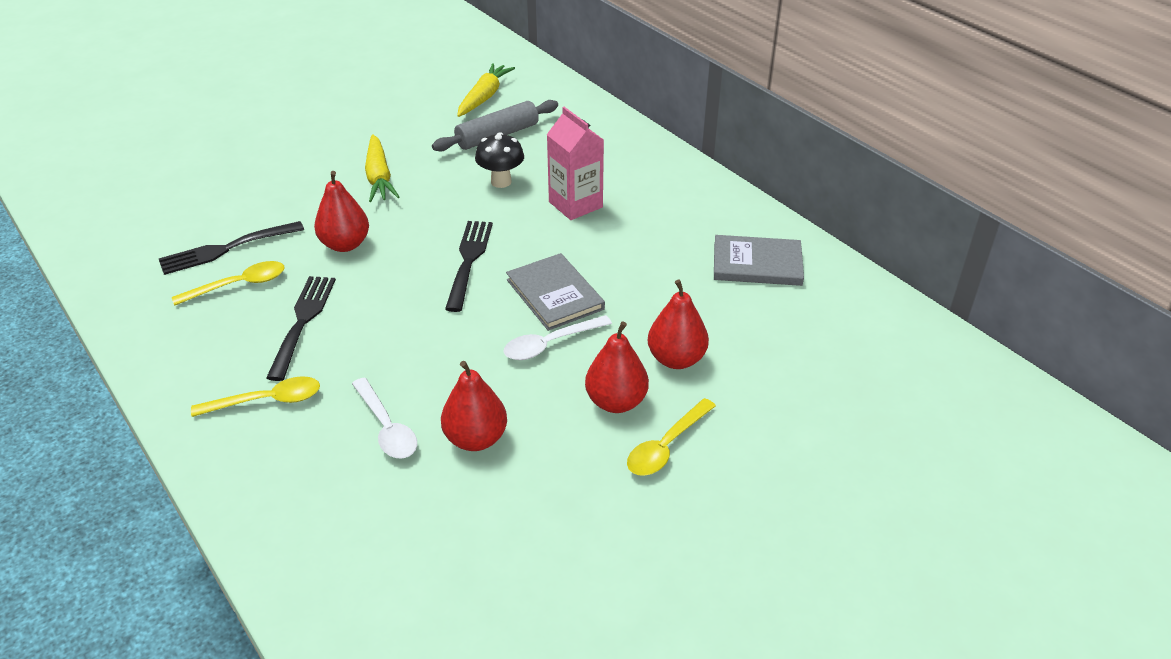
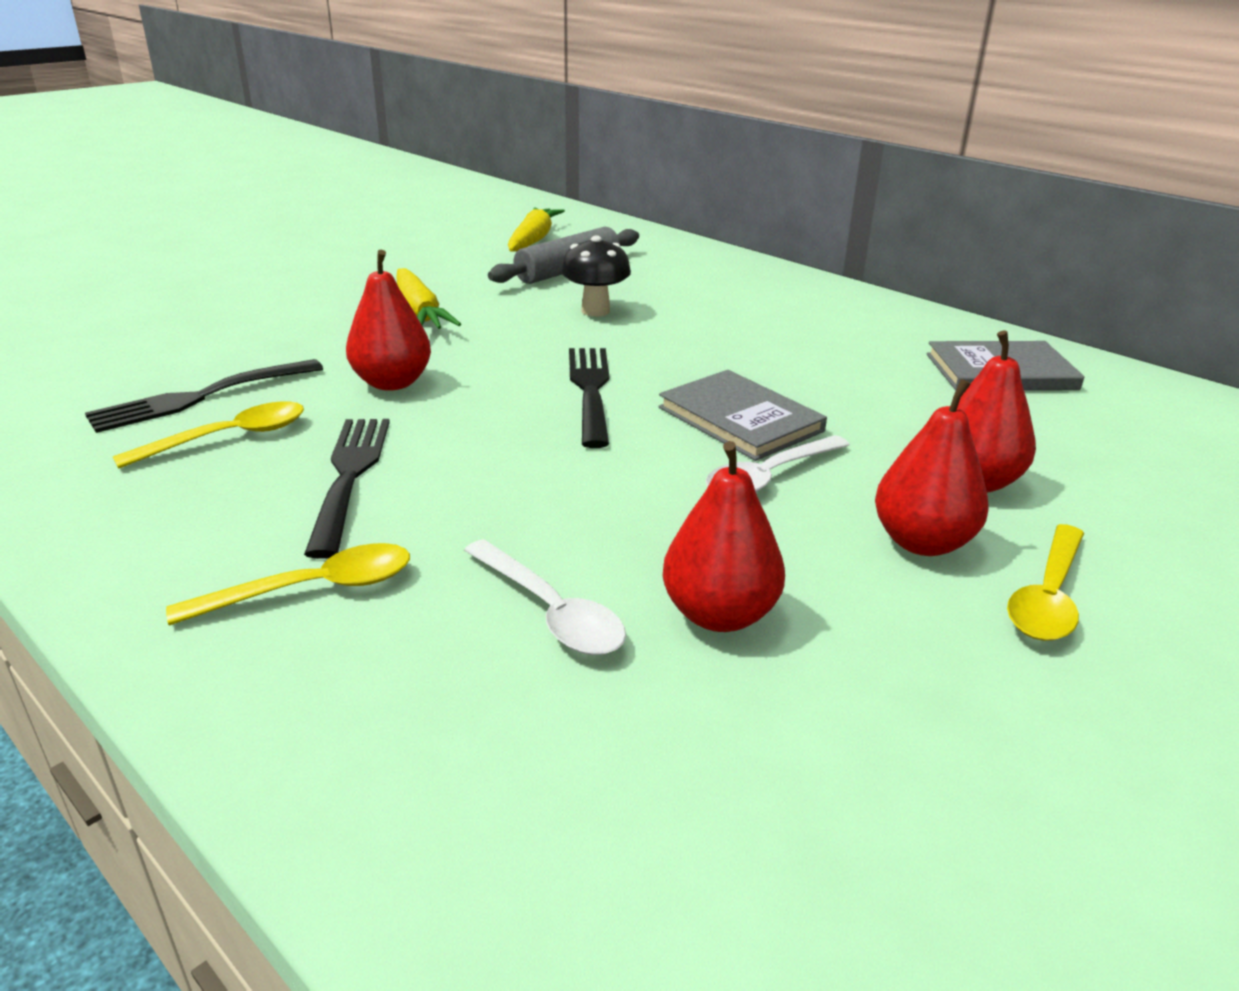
camera: 10 degrees left, 10 degrees down
pink carton [547,107,604,220] -> none

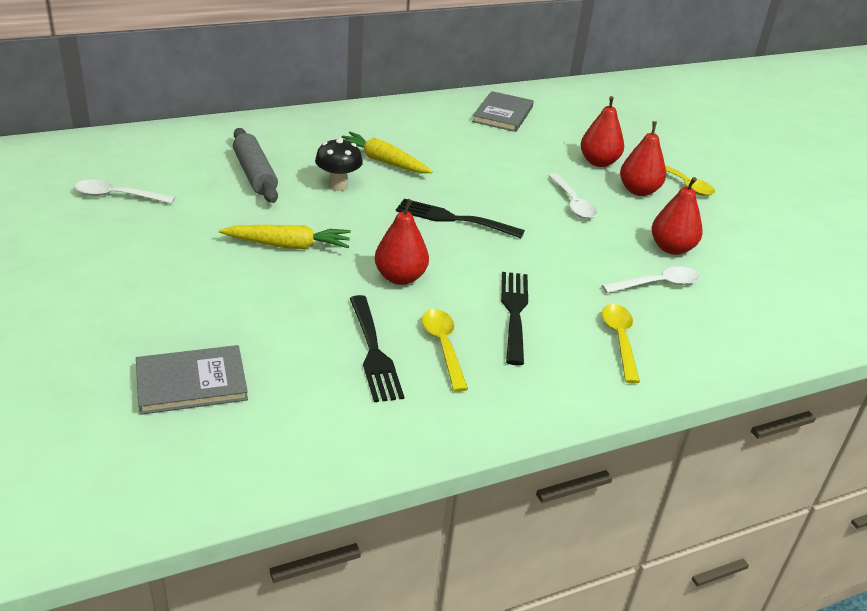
camera: 70 degrees left, 5 degrees up
black fork [304,419,390,559] -> black fork turned 75 degrees clockwise [501,272,528,365]
yellow carrot [508,207,565,252] -> yellow carrot moved to [342,132,433,173]
grey book [658,370,827,461] -> grey book moved to [136,345,248,415]
none -> white spoon [74,180,175,204]

